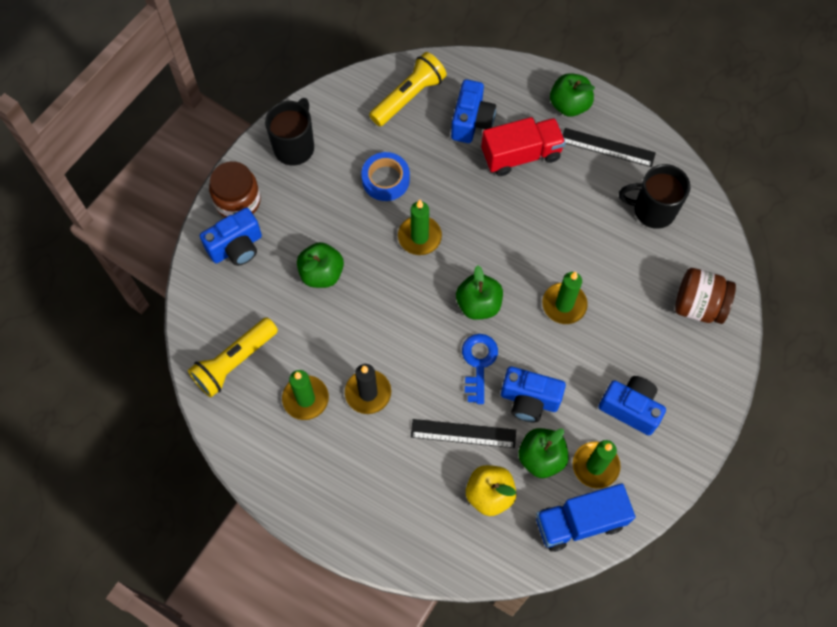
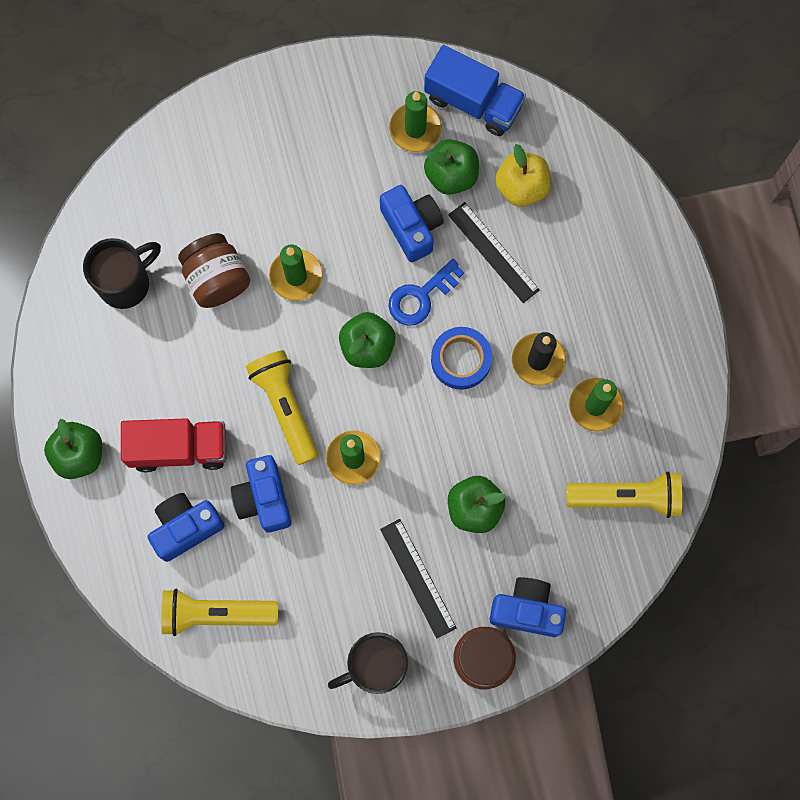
camera: 135 degrees left, 10 degrees up
blue tape [361,152,410,201] -> blue tape moved to [431,327,492,390]
red truck [481,117,566,176] -> red truck turned 150 degrees clockwise [121,418,227,472]
black ruler [563,128,656,167] -> black ruler moved to [380,519,457,638]
blue camera [598,376,666,435] -> blue camera moved to [231,455,291,533]
black mug [619,164,690,229] -> black mug turned 90 degrees counterclockwise [83,238,161,309]
brown jar [675,268,736,324] -> brown jar moved to [178,233,250,308]
none -> yellow flashlight [246,350,318,465]

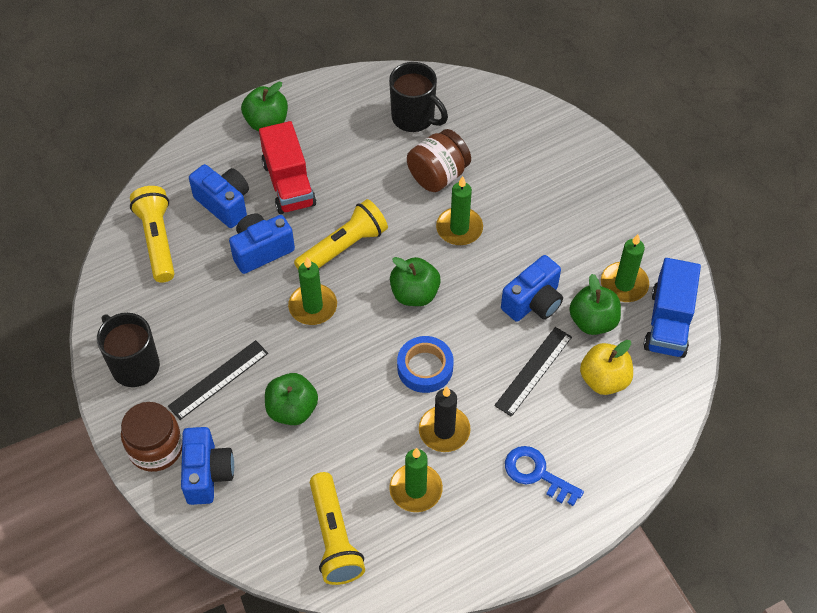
camera: 75 degrees right, 20 degrees down
blue key [388,259,464,326] -> blue key moved to [505,446,584,506]

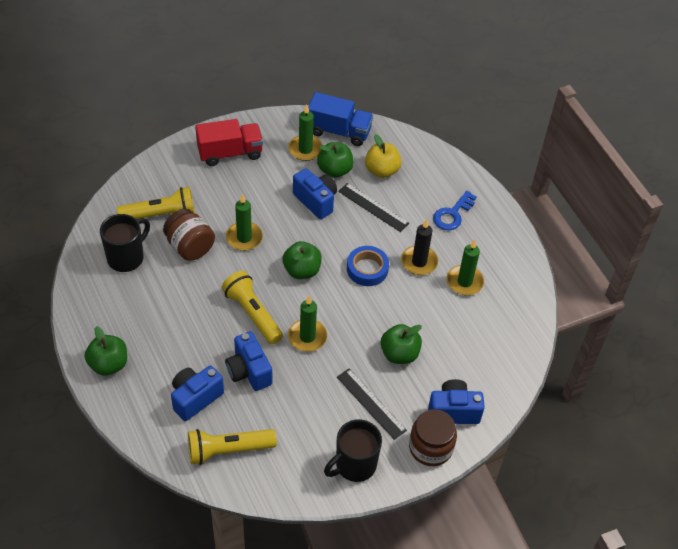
camera: 90 degrees left, 5 degrees down
red truck [259,121,316,214] -> red truck moved to [195,119,263,166]
yellow flashlight [310,472,365,585] -> yellow flashlight moved to [117,187,195,219]

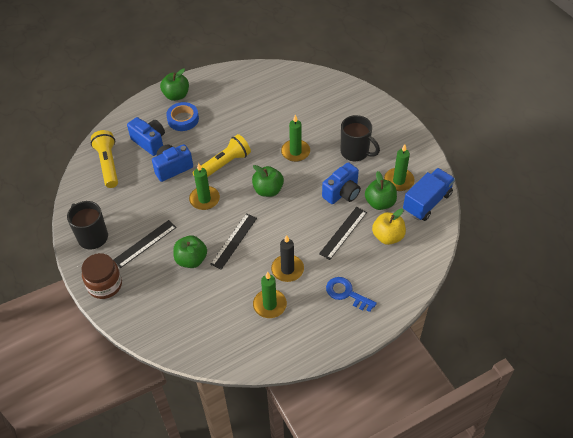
camera: 90 degrees right, 0 degrees up
black mug [100,214,150,272] -> black mug moved to [341,115,380,161]
yellow flashlight [117,187,195,219] -> none
brown jar [163,209,215,261] -> none
red truck [195,119,263,166] -> none
blue truck [308,92,373,146] -> blue truck turned 150 degrees counterclockwise [403,168,455,221]
blue tape [347,246,389,286] -> blue tape moved to [166,102,199,131]
blue camera [428,379,485,424] -> none
none -> black ruler [210,213,257,270]

